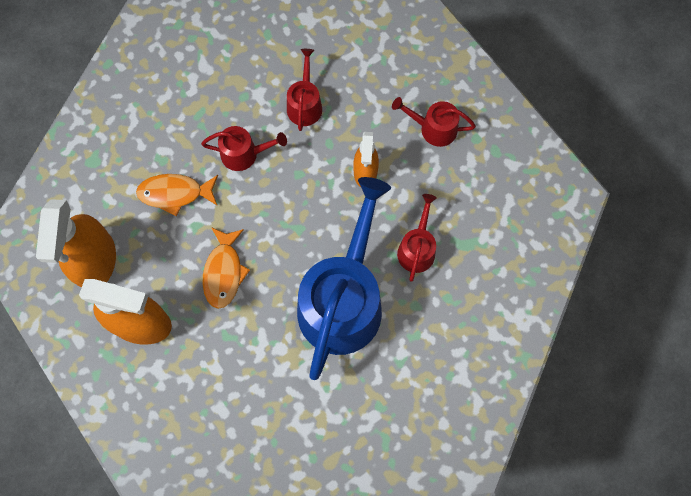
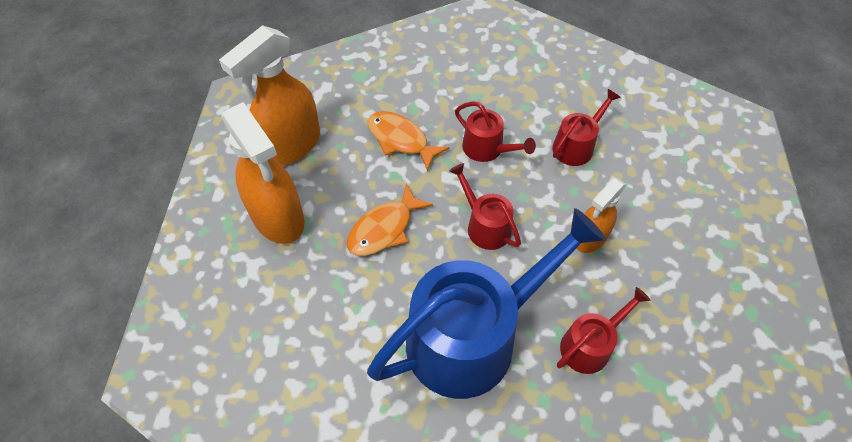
camera: 40 degrees right, 15 degrees down
red watering can [392,97,476,147] -> red watering can moved to [449,163,521,250]

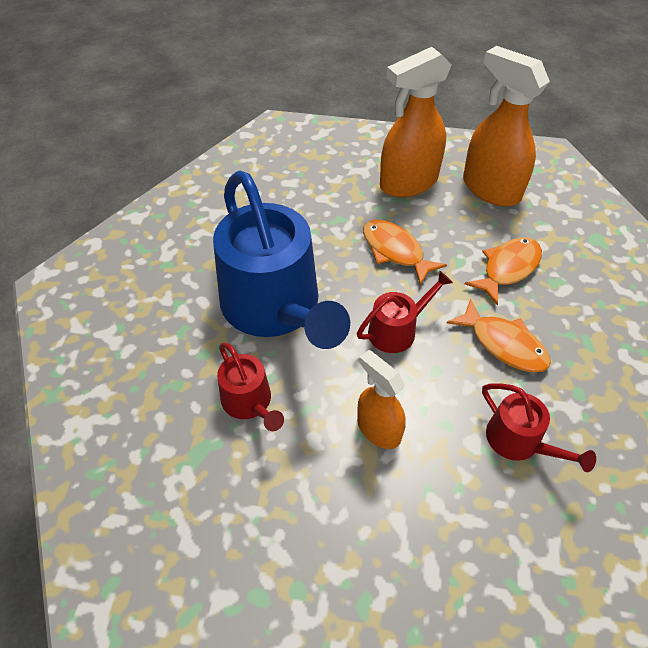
camera: 95 degrees right, 5 degrees down
red watering can [455,101,536,162] -> orange fish [447,299,551,372]

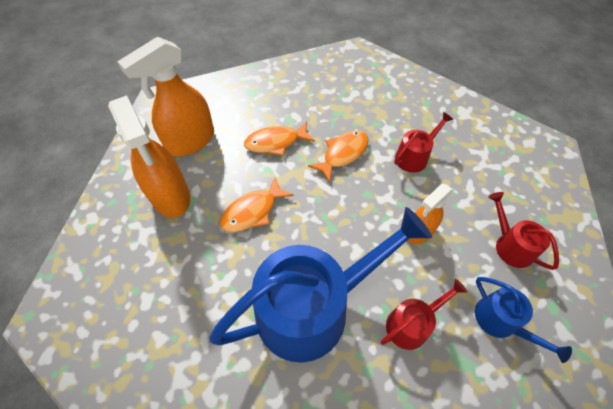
camera: 90 degrees left, 5 degrees up
red watering can [357,271,453,353] -> red watering can moved to [488,192,559,270]
orange fish [465,237,542,305] -> orange fish turned 60 degrees counterclockwise [244,121,315,156]
none -> blue watering can [475,277,572,363]

